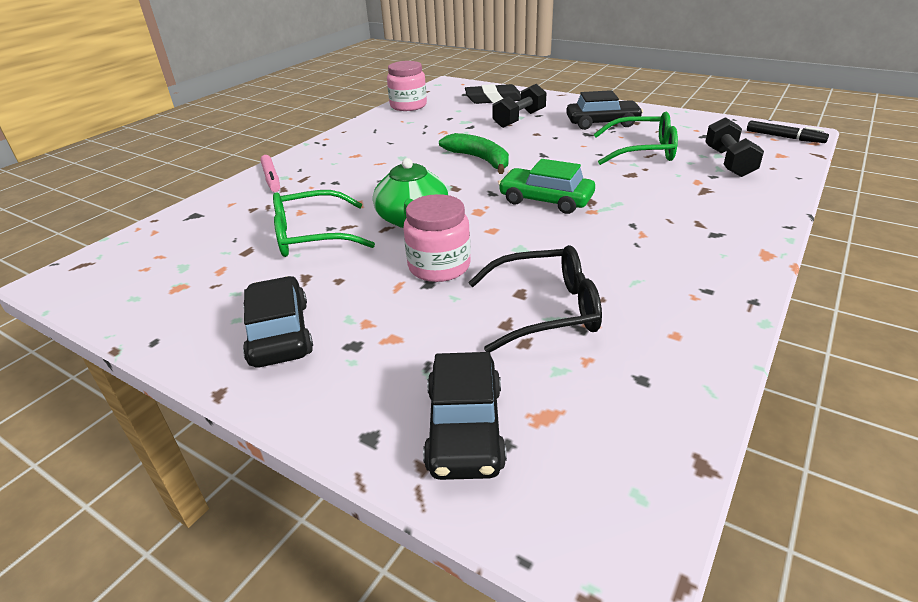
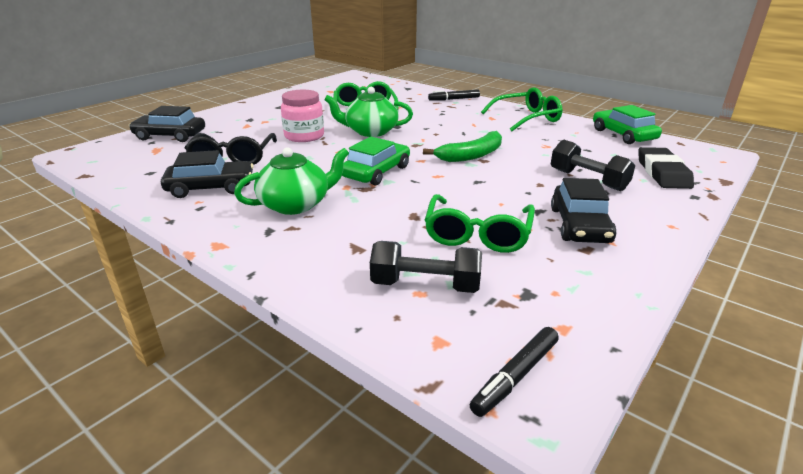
camera: 95 degrees right, 5 degrees down
black car [243,276,313,367] -> black car moved to [161,150,254,198]
pink marker [260,155,280,192] -> black marker [428,90,480,101]
pink jar [387,61,427,111] -> green car [593,105,662,144]
none -> green teapot [234,147,349,215]
none -> green glasses [481,87,563,131]

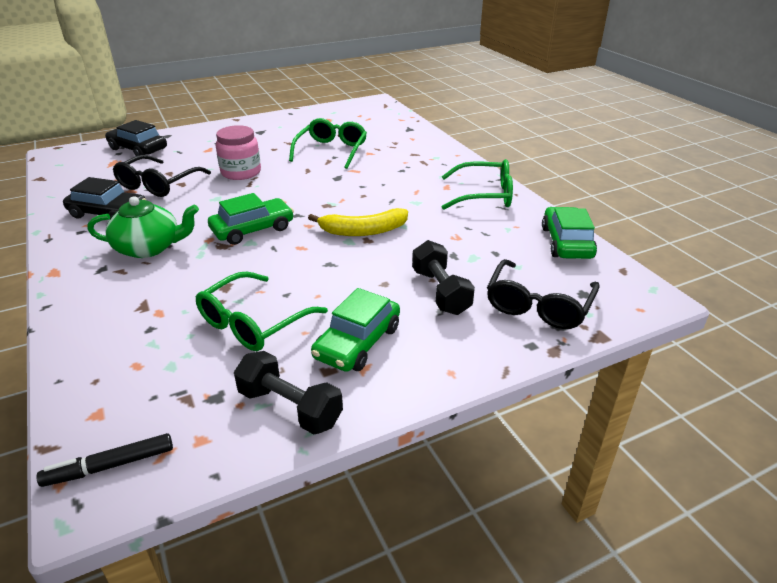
camera: 25 degrees right, 5 degrees up
green teapot [324,87,413,137] -> none
black dumbbell [370,241,482,293] -> black dumbbell moved to [234,351,343,435]
green banana [423,131,502,162] -> yellow banana [308,208,408,236]
black marker [428,90,480,101] -> none
black car [551,178,616,243] -> green car [311,288,400,372]
black eraser [638,147,694,189] -> black glasses [487,259,600,329]

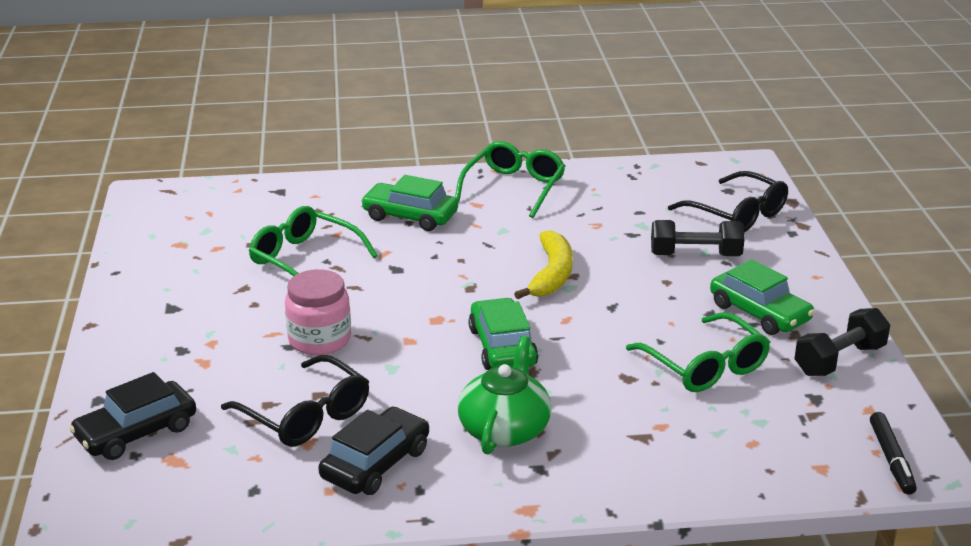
camera: 70 degrees left, 5 degrees down
green car [542,207,597,259] -> green car moved to [361,175,458,231]

